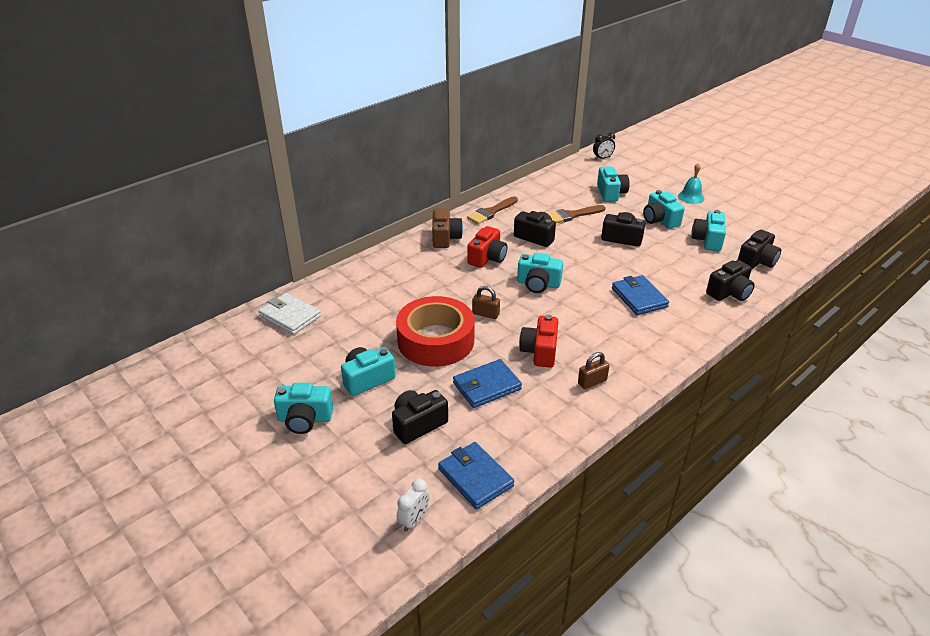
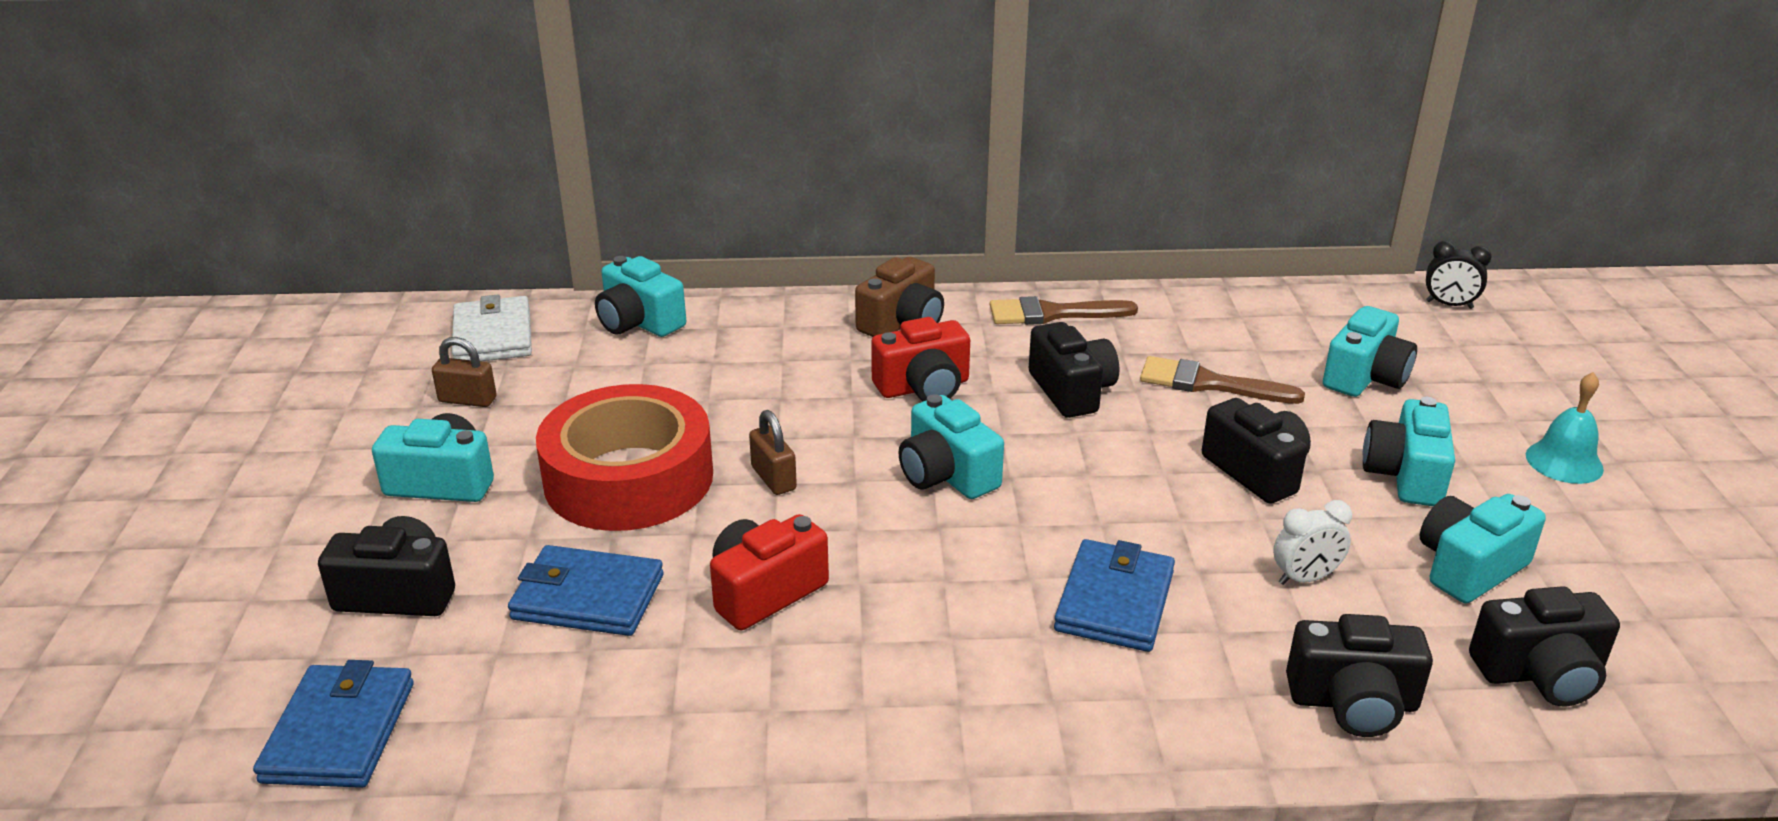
camera: 40 degrees right, 5 degrees down
turquoise camera [274,383,333,434] -> turquoise camera moved to [595,256,686,337]
white clock [397,479,430,532] -> white clock moved to [1273,500,1352,585]
brown padlock [578,352,609,389] -> brown padlock moved to [432,337,497,407]

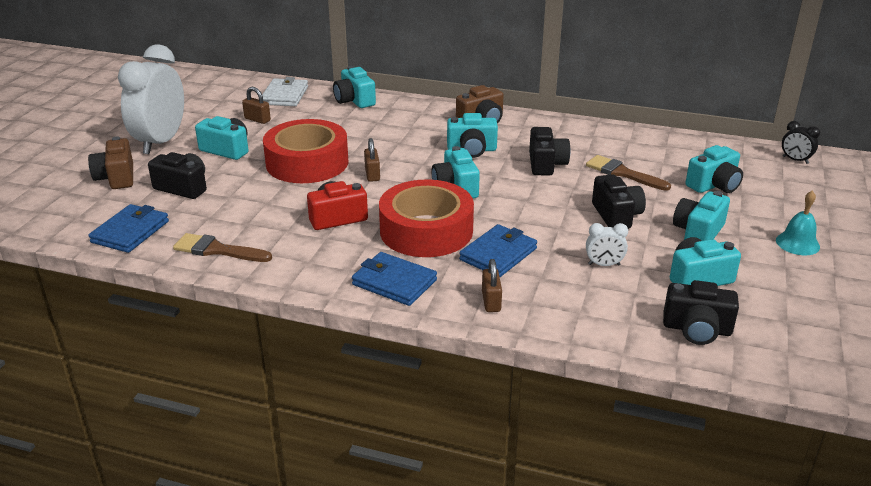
camera: 20 degrees right, 0 degrees up
blue wallet [508,545,664,636] -> blue wallet moved to [352,252,437,306]
red camera [871,317,970,401] -> turquoise camera [447,113,498,158]
brown brush [990,296,1138,325] -> brown brush moved to [173,233,272,262]
black camera [1286,614,1433,737] -> none
none -> brown camera [88,137,133,189]
none -> white clock [118,44,184,154]
none -> red tape [379,179,474,257]
none -> brown padlock [482,259,502,312]

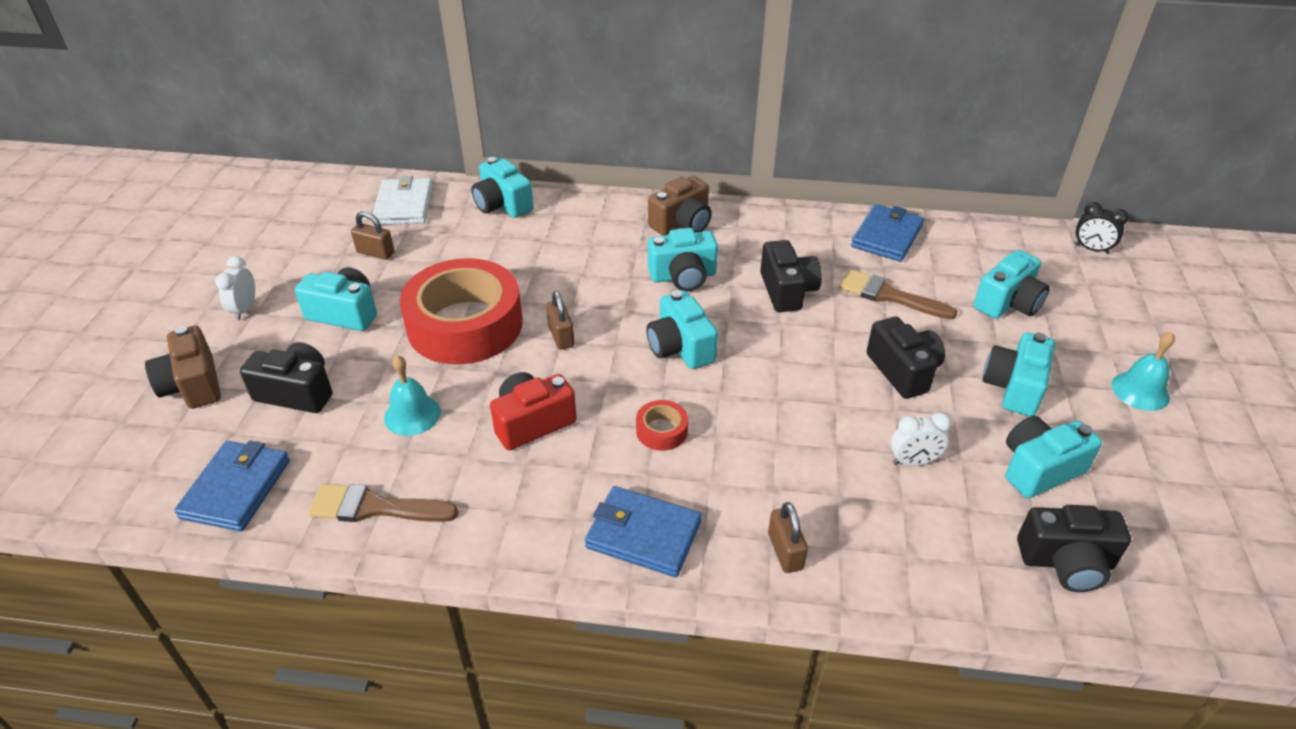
camera: 10 degrees left, 10 degrees up
white clock [118,44,184,154] -> white clock [215,256,255,320], size x0.41
red tape [379,179,474,257] -> red tape [636,400,688,451], size x0.40
blue wallet [459,224,537,277] -> blue wallet moved to [851,204,924,262]
none -> turquoise bell [384,355,441,436]

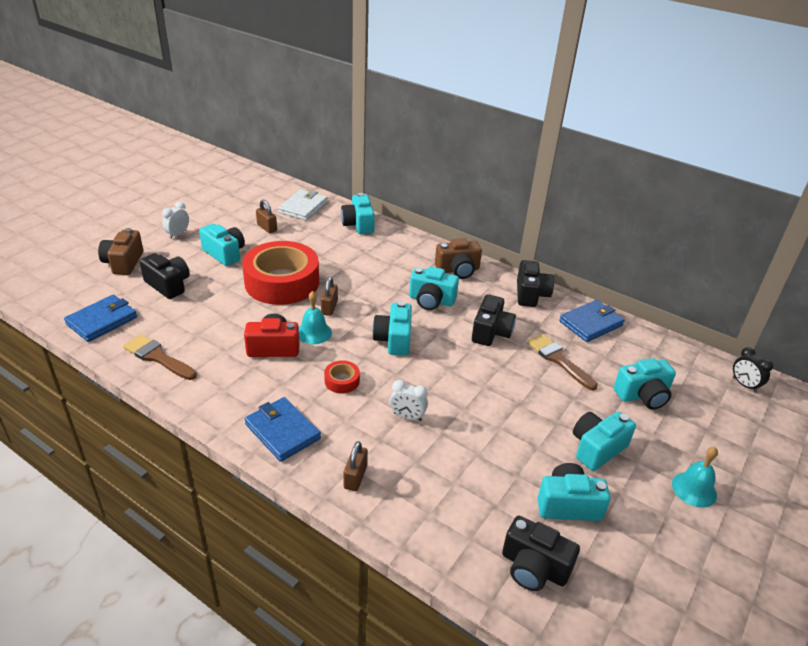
camera: 25 degrees right, 5 degrees down
turquoise bell [384,355,441,436] -> turquoise bell moved to [299,291,332,344]
black camera [867,317,945,399] -> black camera moved to [517,260,554,307]
white clock [891,412,952,466] -> white clock moved to [390,380,428,421]

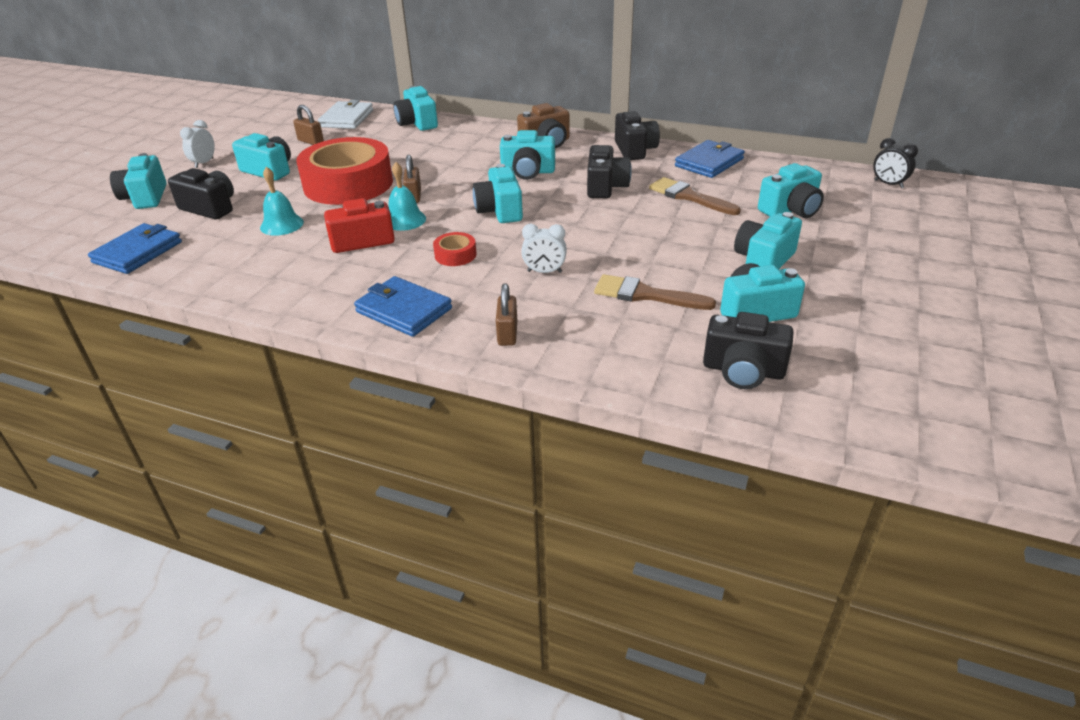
camera: 10 degrees left, 0 degrees up
brown camera [98,228,143,275] -> turquoise camera [110,153,167,209]
brown brush [123,334,197,380] -> brown brush moved to [594,274,716,310]
turquoise bell [672,447,718,508] -> turquoise bell moved to [260,167,304,236]

